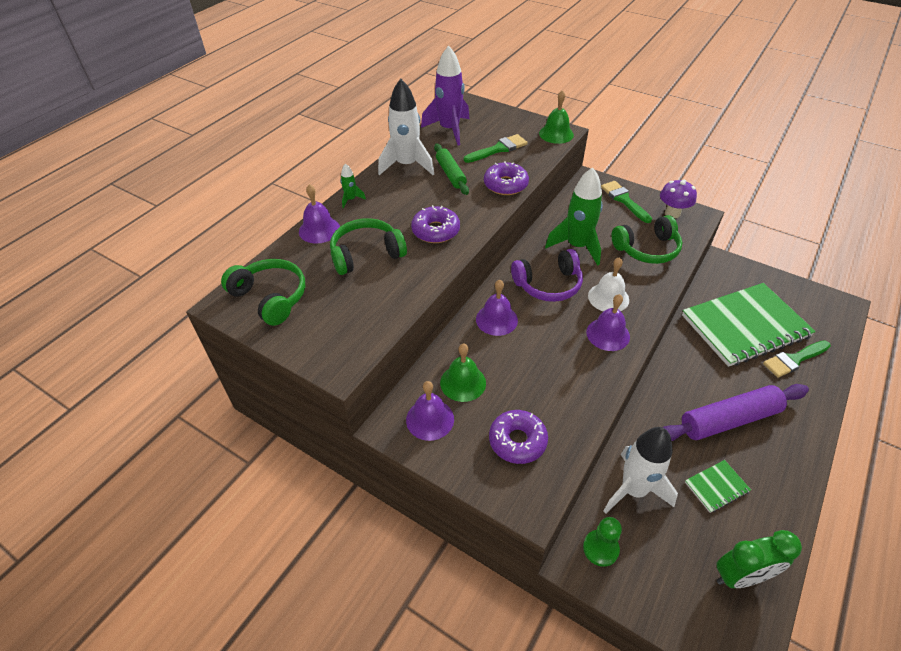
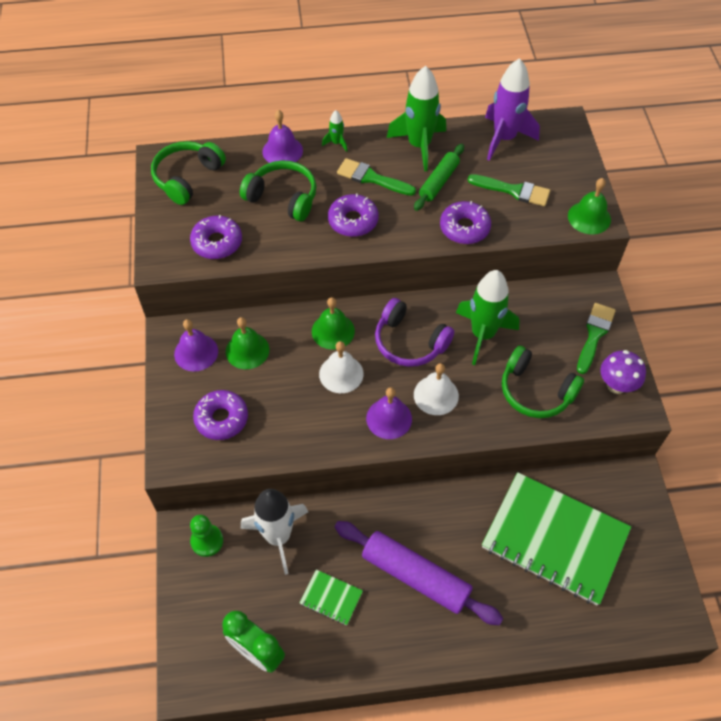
camera: 50 degrees right, 10 degrees up
green headphones [221,259,305,326] -> green headphones turned 150 degrees counterclockwise [151,141,226,205]
white rocket [378,79,434,175] -> green rocket [387,66,446,172]
purple bell [476,280,518,336] -> green bell [312,297,355,350]
green brush [763,340,831,378] -> green brush moved to [337,158,416,196]
none -> purple donut [190,215,242,259]
none -> white bell [319,341,364,393]

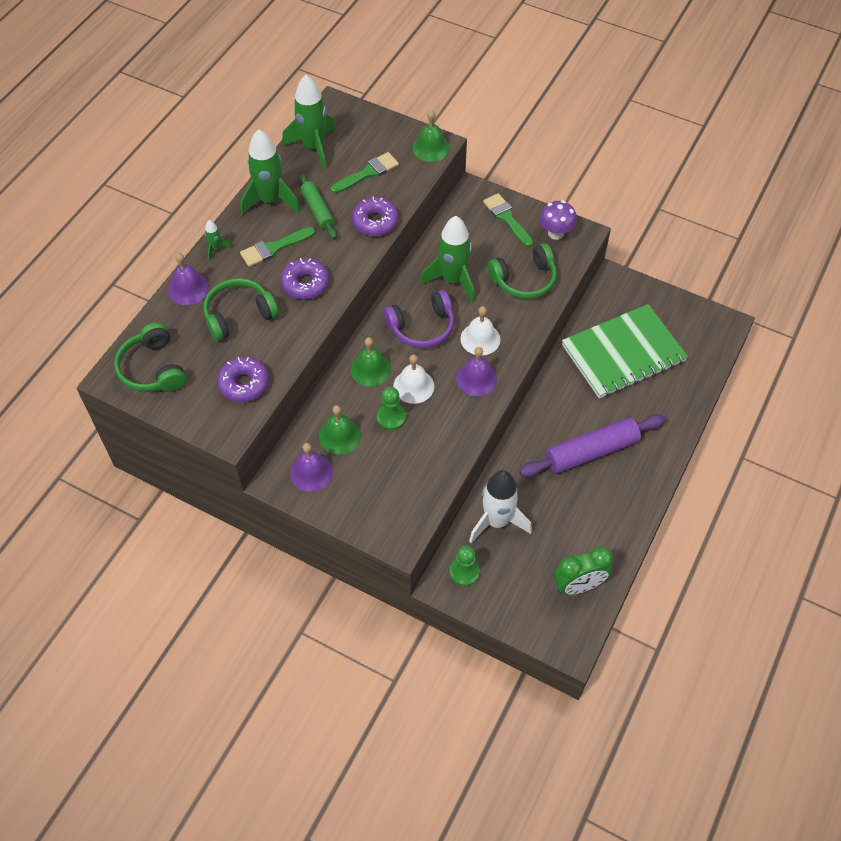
camera: 55 degrees left, 0 degrees up
purple donut [193,390,248,440] -> none
green notebook [300,570,363,625] -> none
purple rocket [485,58,540,161] -> green rocket [282,75,336,170]
none -> green pawn [377,387,406,430]

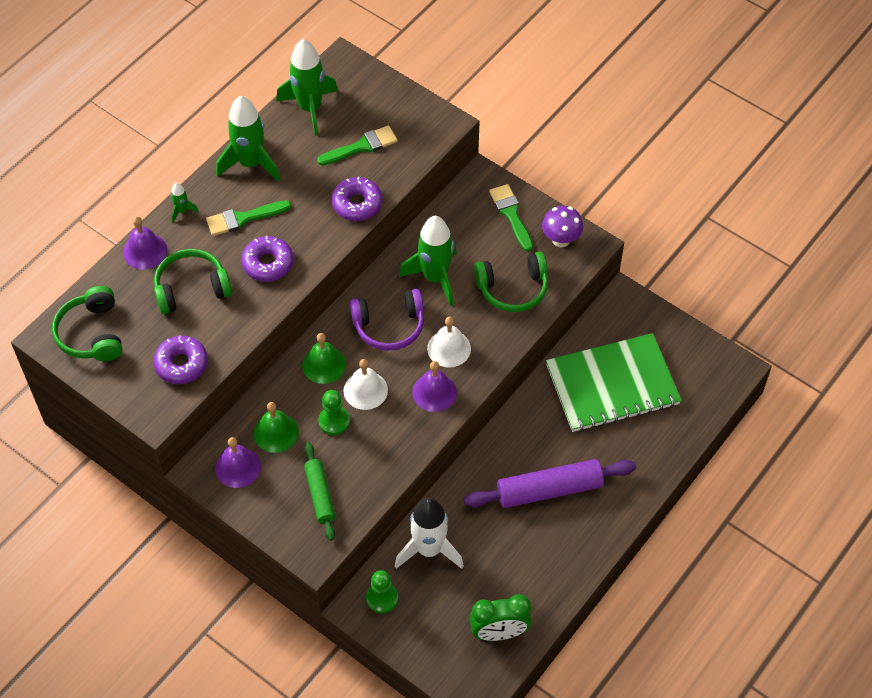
camera: 10 degrees right, 0 degrees up
green rolling pin [298,172,337,239] -> green rolling pin moved to [304,443,335,541]
green bell [412,110,450,162] -> none

